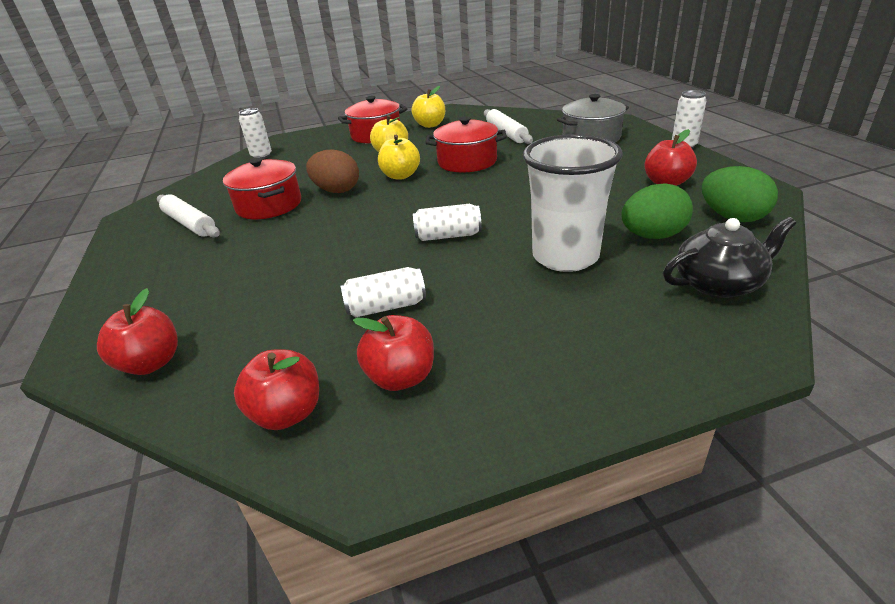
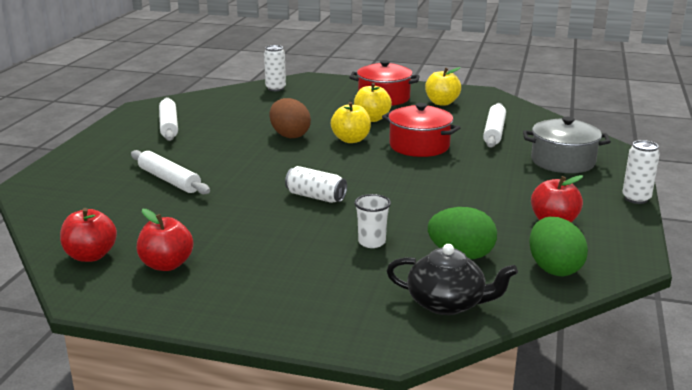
camera: 30 degrees right, 10 degrees down
red apple [97,288,178,375] -> none
red pot [223,157,301,219] -> none
white can [340,267,426,317] -> none
white cup [523,134,623,272] -> white cup [354,194,391,248], size x0.46
none -> white rolling pin [131,150,210,195]

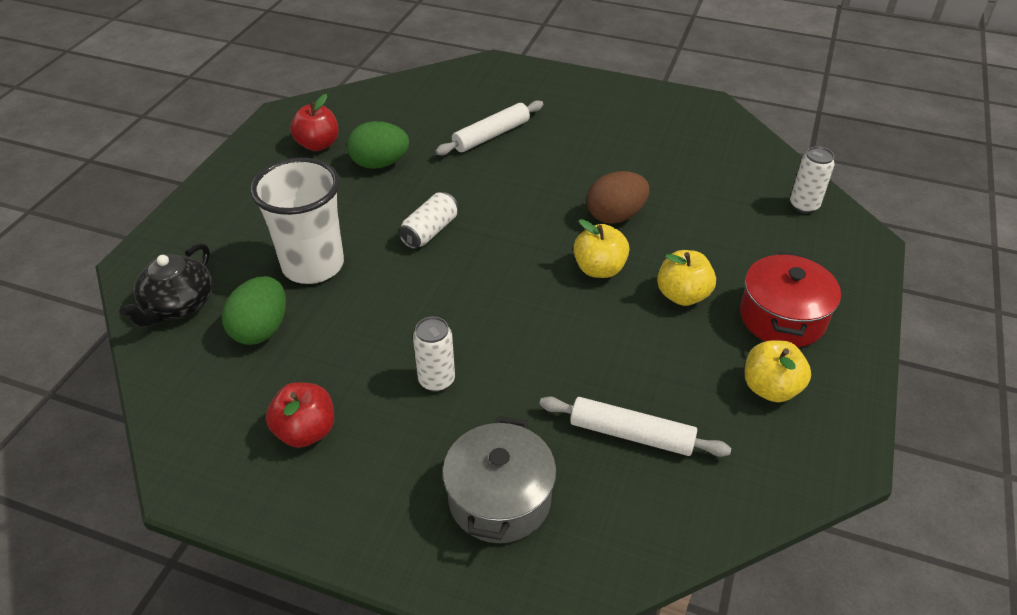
camera: 95 degrees right, 20 degrees up
red apple [60,208,117,262] -> none
white rolling pin [159,97,178,141] -> none
white cup [354,194,391,248] -> white cup [250,158,344,284], size x2.18
red pot [382,103,461,157] -> none
green egg [530,217,588,276] -> green egg moved to [347,121,409,169]
white can [622,140,660,204] -> white can moved to [413,317,455,392]

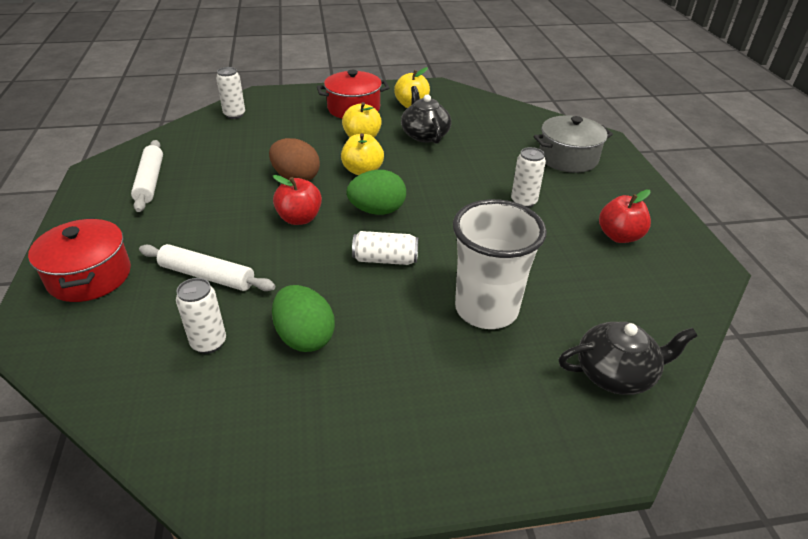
camera: 120 degrees left, 5 degrees down
green egg [222,276,286,345] -> green egg moved to [346,170,406,215]
red apple [290,94,339,151] -> red apple moved to [273,175,322,225]
white rolling pin [540,396,731,457] -> white rolling pin moved to [131,140,163,212]
none -> red pot [28,217,131,302]
none -> white can [176,278,226,354]
none -> black teapot [401,86,451,144]

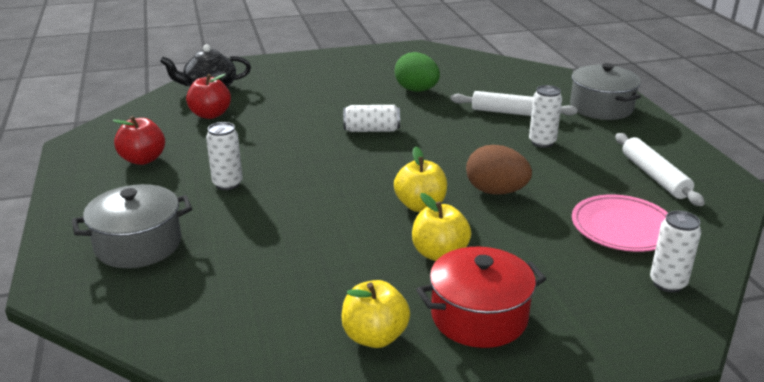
camera: 175 degrees right, 10 degrees down
red pot [28,217,131,302] -> grey pot [570,63,641,120]
white can [176,278,226,354] -> white can moved to [529,85,562,148]
red apple [273,175,322,225] -> red apple moved to [186,74,231,119]
green egg [346,170,406,215] -> none
black teapot [401,86,451,144] -> none
white cup [453,199,547,329] -> none
none -> pink plate [572,194,668,252]

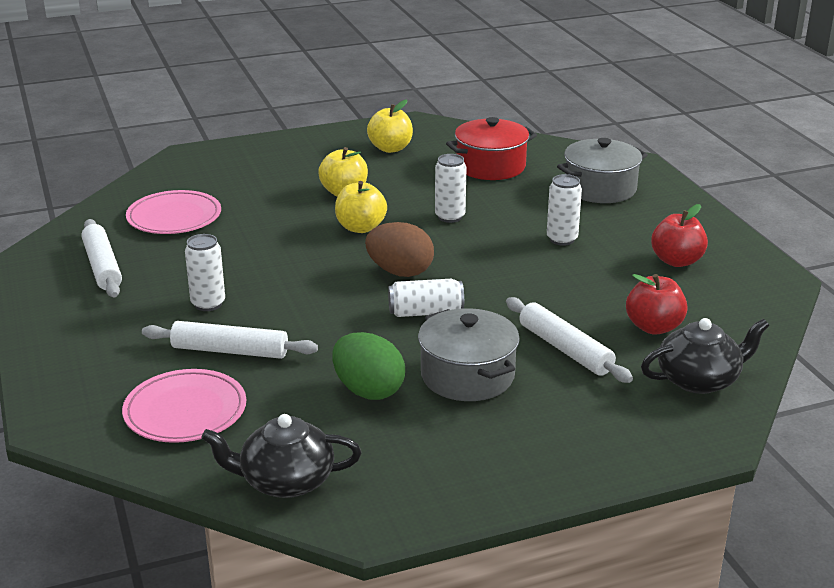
camera: 175 degrees right, 0 degrees up
red pot [416,247,546,348] -> red pot moved to [446,117,537,180]
brown egg [466,145,532,195] -> brown egg moved to [365,222,434,277]
grey pot [570,63,641,120] -> grey pot moved to [418,308,520,401]
white can [650,211,701,293] -> white can moved to [435,154,467,223]
none -> pink plate [122,369,246,443]
none -> black teapot [201,414,361,498]
none -> white rolling pin [506,297,633,383]

